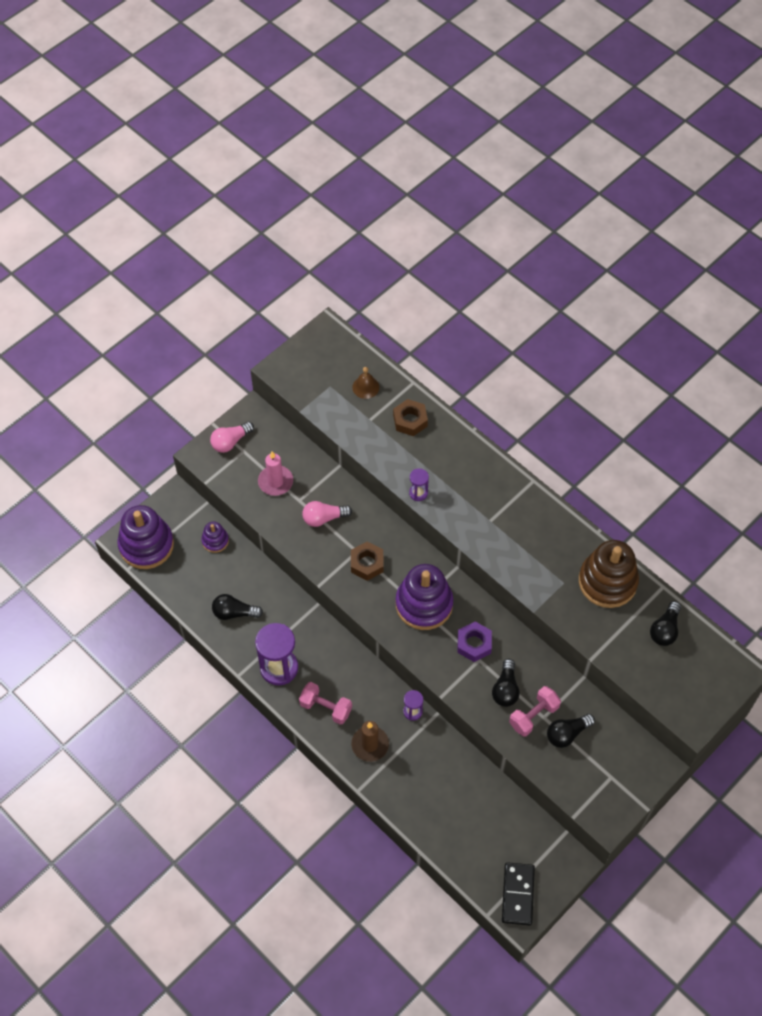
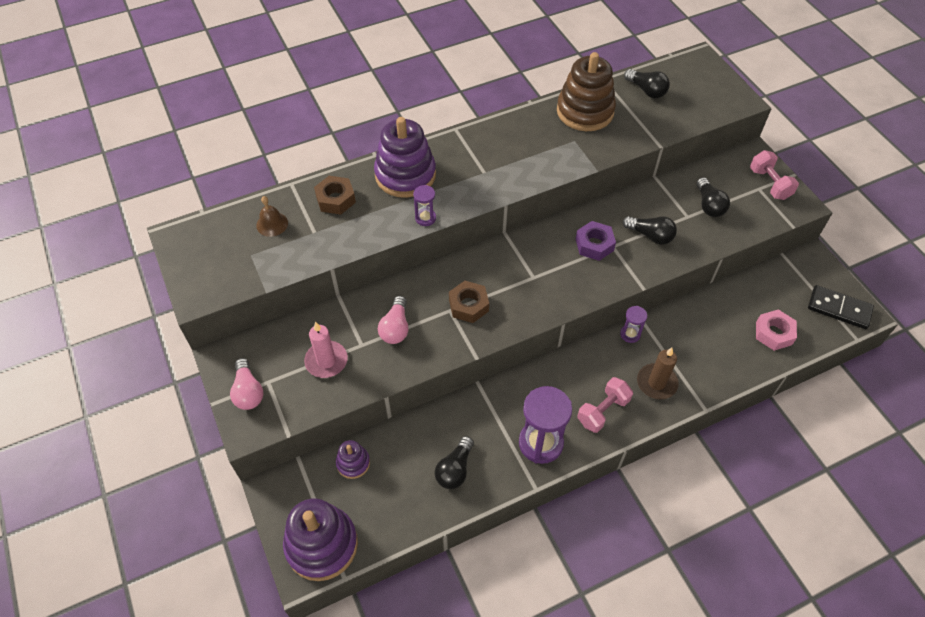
camera: 70 degrees left, 5 degrees down
purple stacking toy [395,564,454,630] -> purple stacking toy moved to [374,117,436,198]
pink dumbbell [509,686,561,737] -> pink dumbbell moved to [750,150,799,200]
none -> pink nut [756,309,797,351]

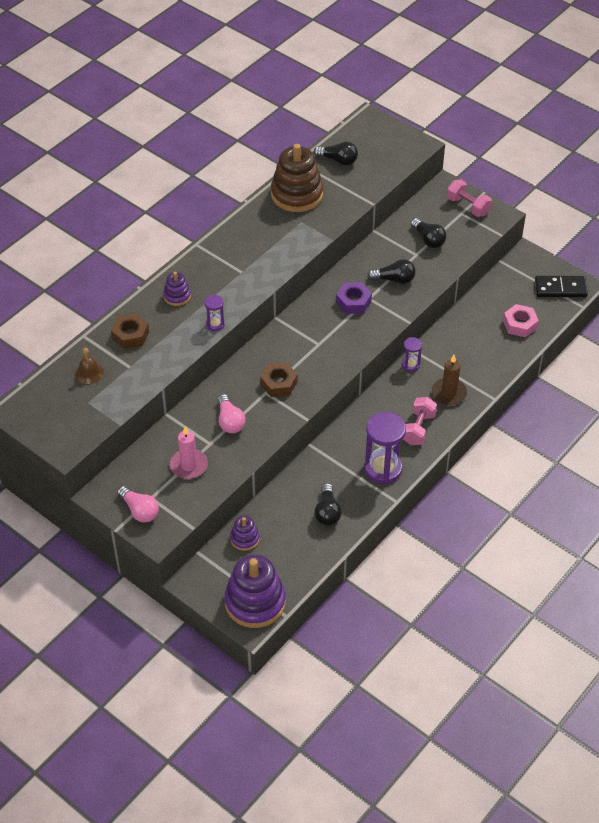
camera: 25 degrees left, 5 degrees down
purple stacking toy [374,117,436,198] -> purple stacking toy [163,272,191,306], size x0.49

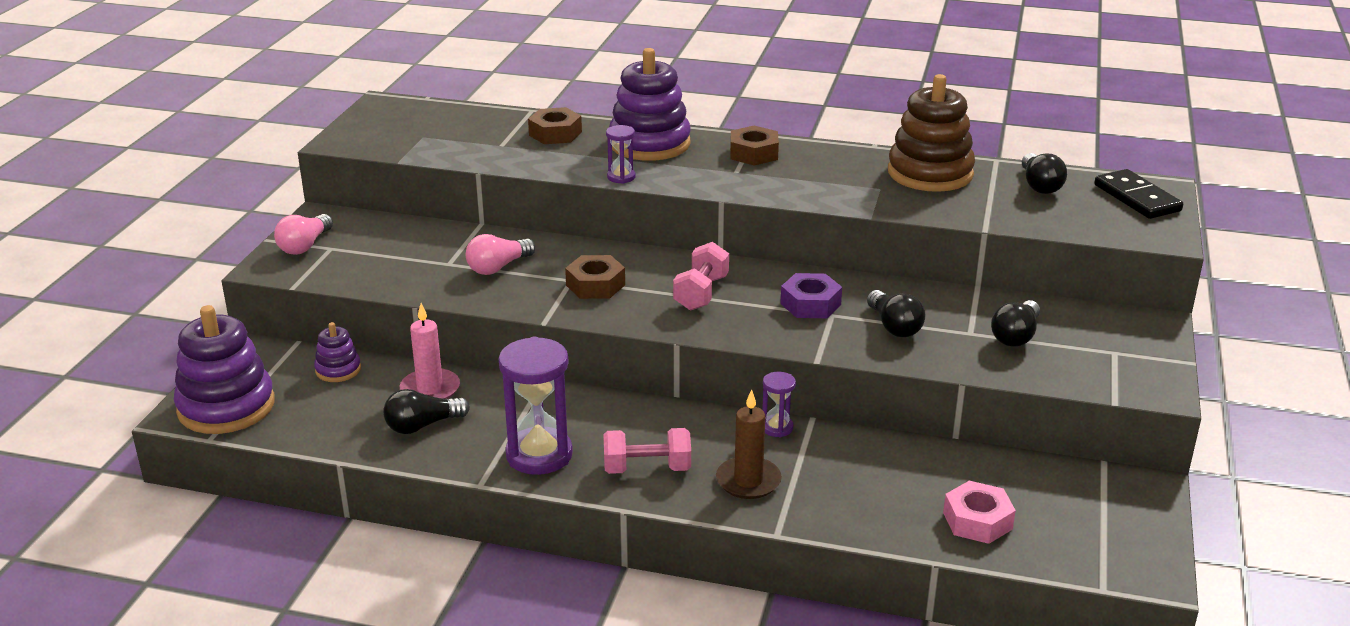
camera: 65 degrees right, 20 degrees down
brown bell [75,348,104,384] -> none
purple stacking toy [163,272,191,306] -> purple stacking toy [609,48,691,161], size x2.03
pink candle [170,426,208,479] -> pink candle moved to [400,303,460,399]
pink dumbbell [447,180,492,217] -> pink dumbbell moved to [673,242,729,311]
black domino [535,276,588,297] -> black domino moved to [1094,169,1183,219]
none -> brown nut [730,125,779,166]

